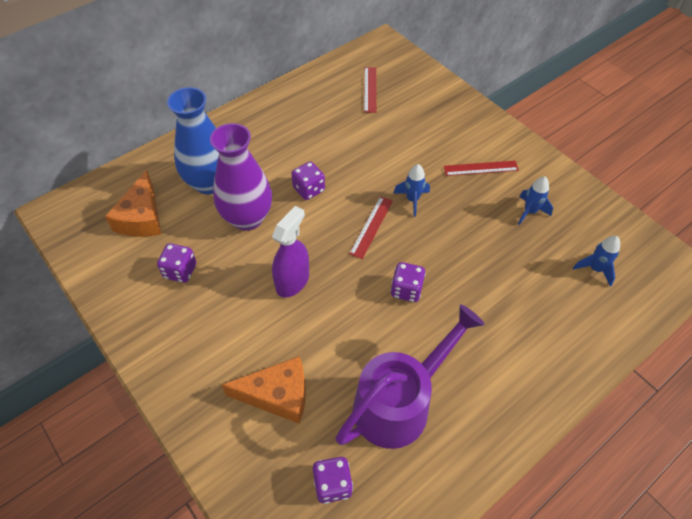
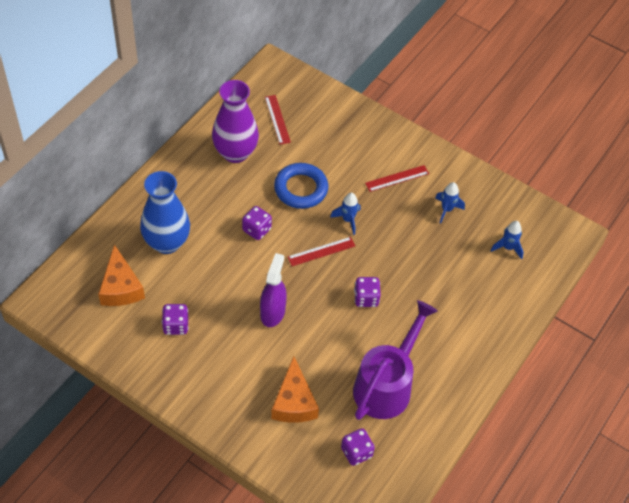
camera: 20 degrees left, 0 degrees up
purple vase [210,123,272,231] -> purple vase moved to [212,80,259,163]
orange cheese [221,356,306,424] -> orange cheese turned 105 degrees clockwise [271,356,319,423]
red ruler [349,196,393,259] -> red ruler turned 60 degrees clockwise [288,237,355,266]
none -> blue ring [274,163,328,209]

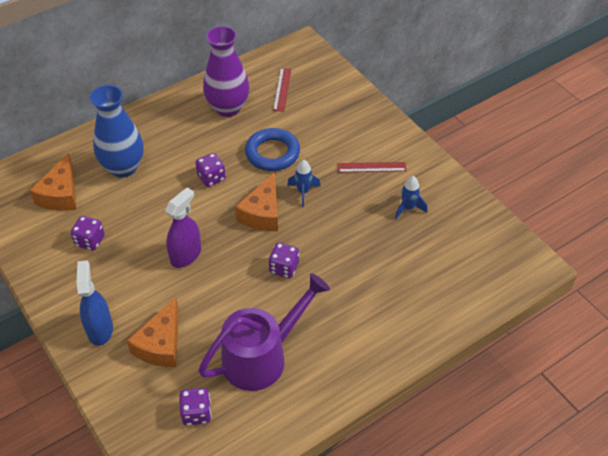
camera: 25 degrees right, 5 degrees down
red ruler [288,237,355,266] -> orange cheese [235,172,278,231]
blue rocket [490,221,524,260] -> none
none -> blue spray bottle [77,260,113,346]

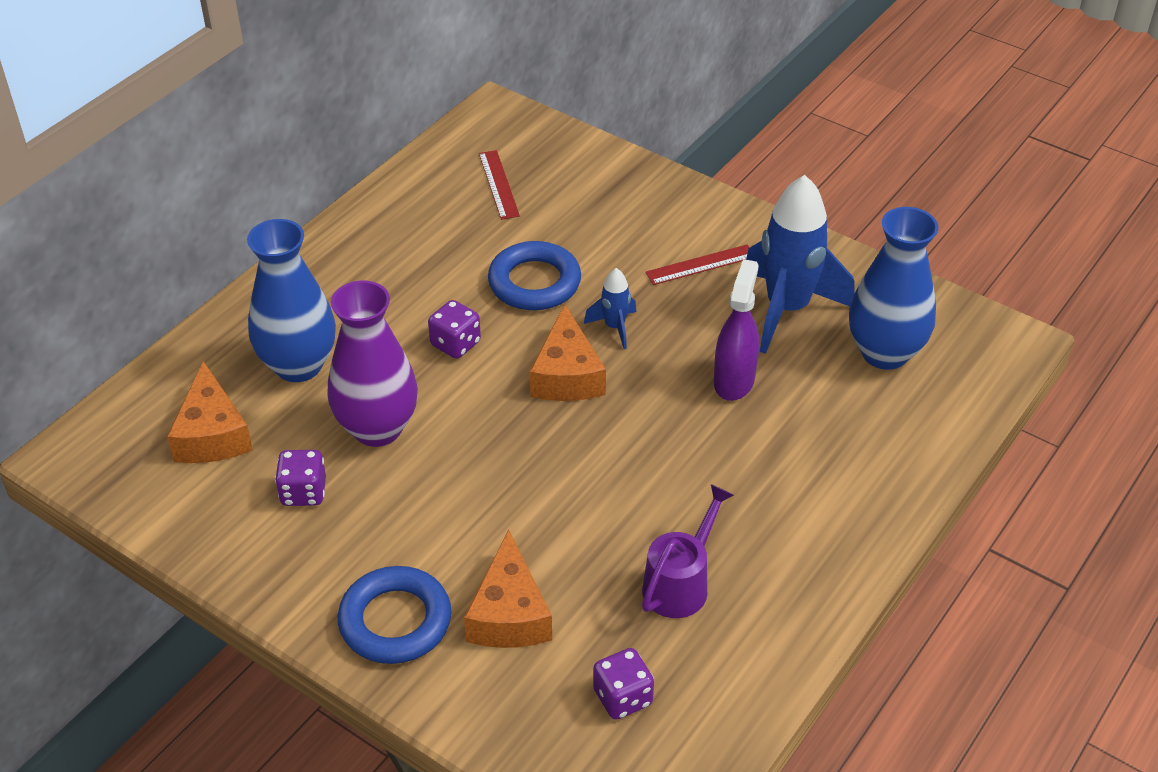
camera: 20 degrees left, 5 degrees down
blue spray bottle [77,260,113,346] -> blue ring [338,566,452,664]
purple spray bottle [165,188,201,268] -> purple spray bottle moved to [714,259,759,401]
purple watering can [198,273,330,391] -> purple watering can [642,484,734,618], size x0.62
purple vase [203,26,249,117] -> purple vase moved to [328,281,418,447]
purple dice [268,243,299,278] -> none
blue rocket [395,176,427,219] -> blue rocket [746,175,855,354], size x2.16
none -> blue vase [849,207,938,370]

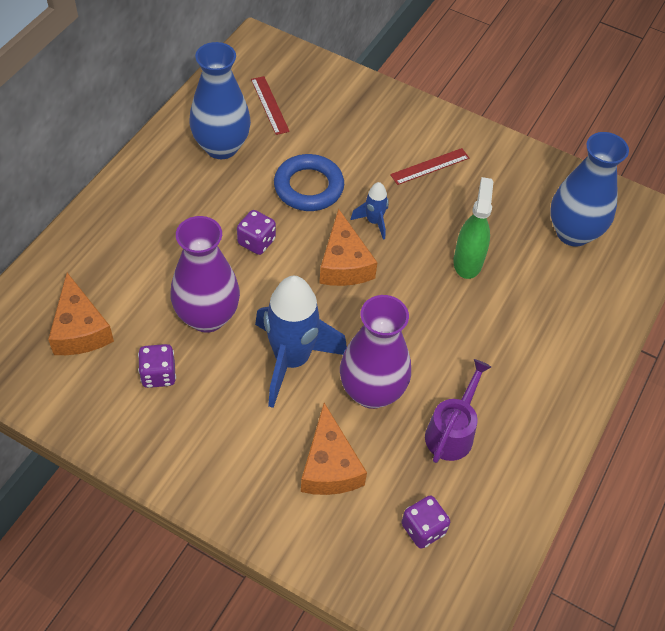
camera: 10 degrees left, 10 degrees up
blue vase [247,219,336,382] -> blue vase moved to [189,42,251,159]
blue ring [338,566,452,664] -> none
purple spray bottle [714,259,759,401] -> green spray bottle [453,177,493,279]
blue rocket [746,175,855,354] -> blue rocket moved to [255,276,347,408]
none -> purple vase [340,295,411,409]

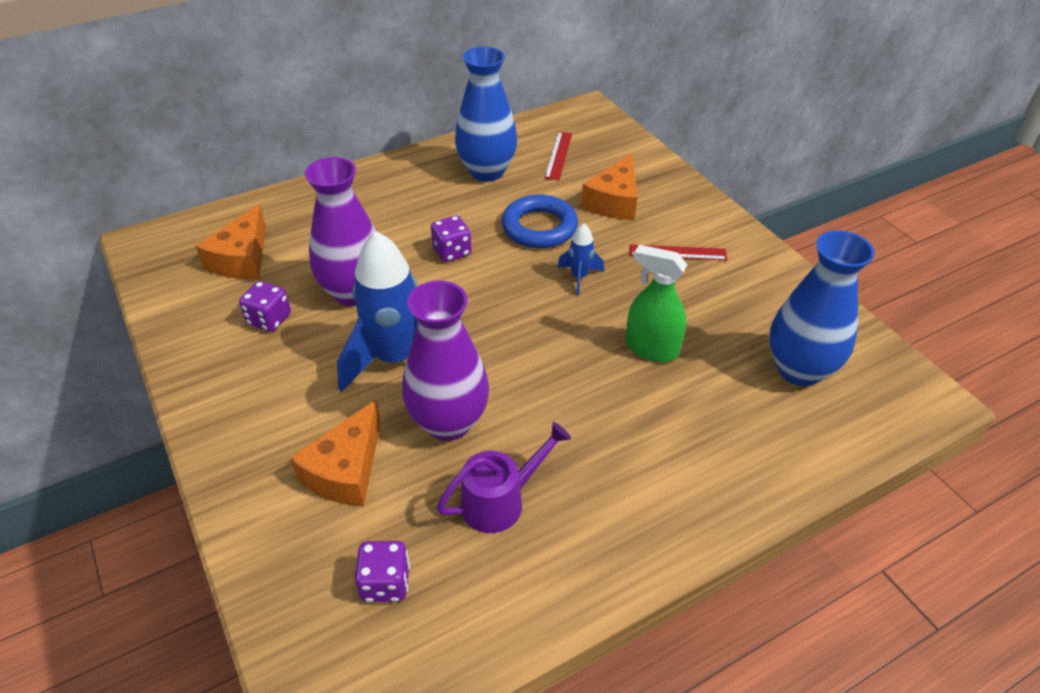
camera: 35 degrees right, 10 degrees down
orange cheese [319,209,377,286] -> orange cheese moved to [581,153,637,220]
green spray bottle [453,177,493,279] -> green spray bottle turned 105 degrees counterclockwise [626,245,687,362]

